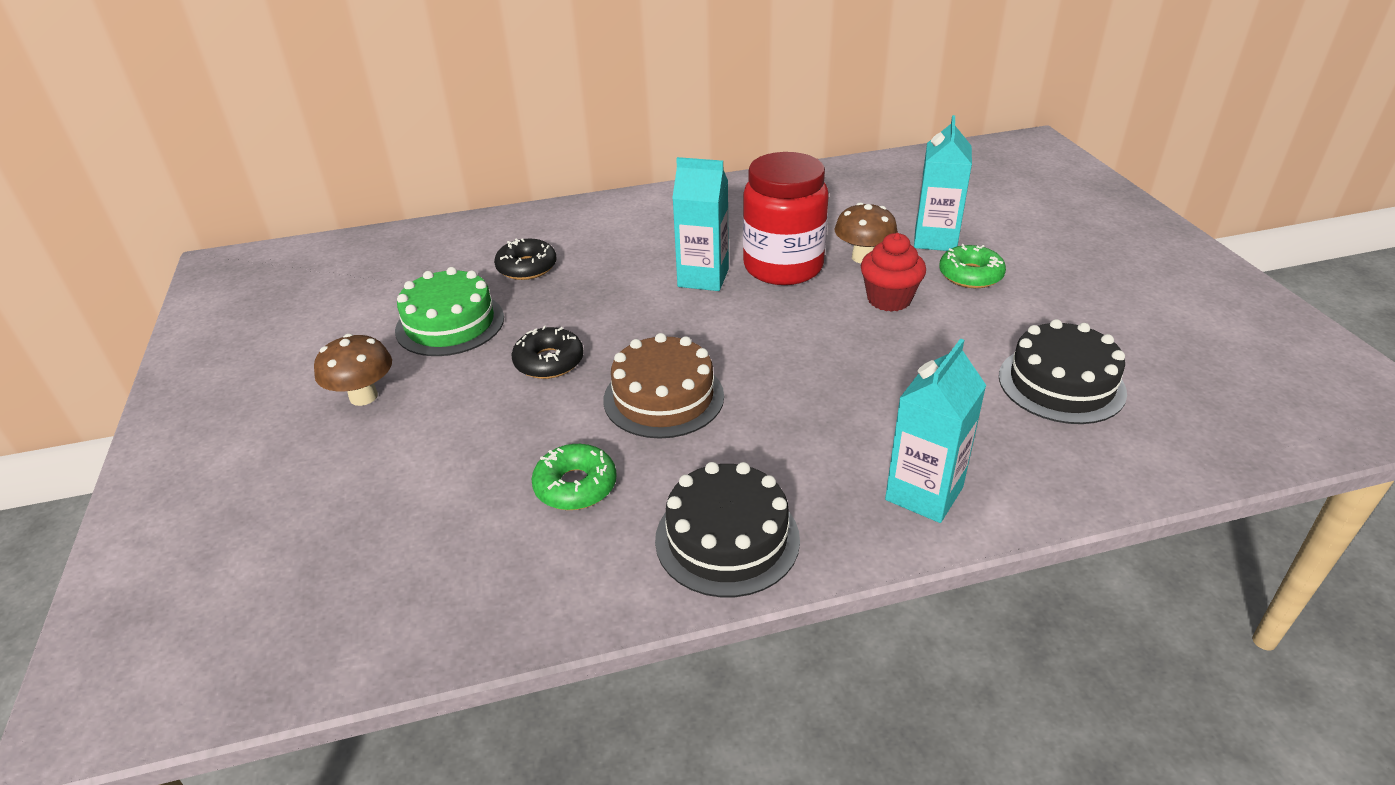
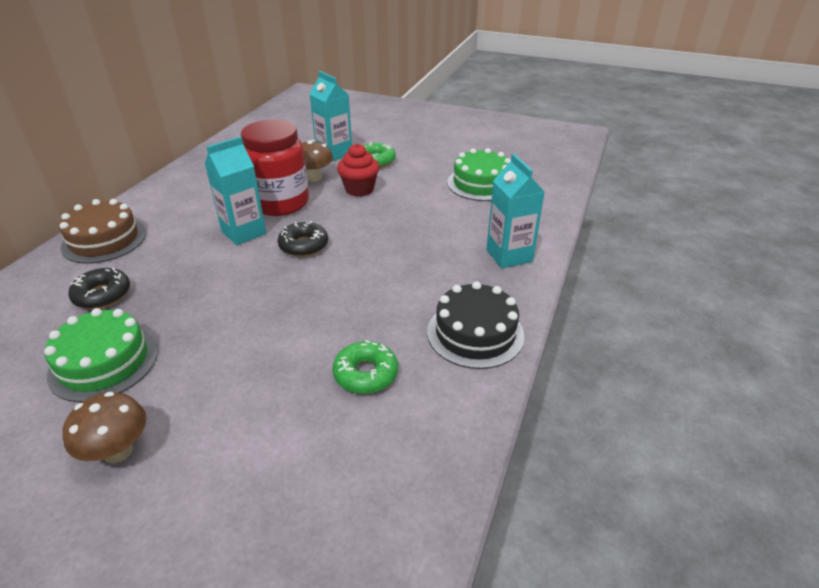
camera: 55 degrees left, 0 degrees up
black donut [511,326,584,379] -> black donut moved to [278,221,328,257]
brown cake [603,333,724,439] -> brown cake moved to [59,199,146,264]
black cake [999,319,1127,424] -> green cake [447,148,511,201]

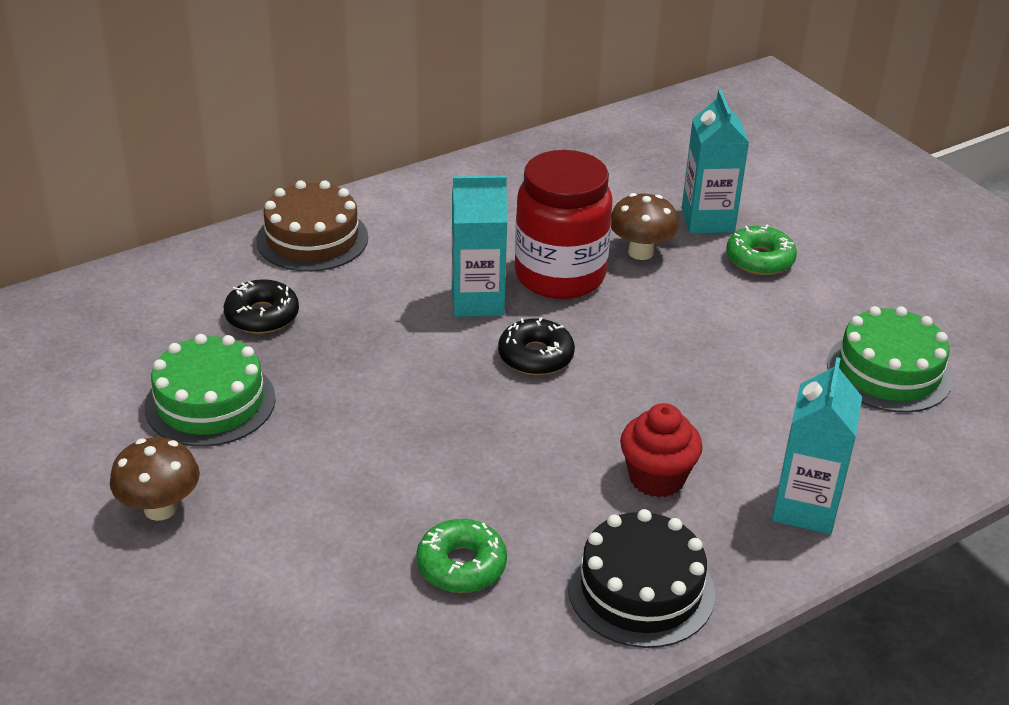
camera: 35 degrees right, 0 degrees up
red cupcake [337,144,379,197] -> red cupcake moved to [620,403,703,498]

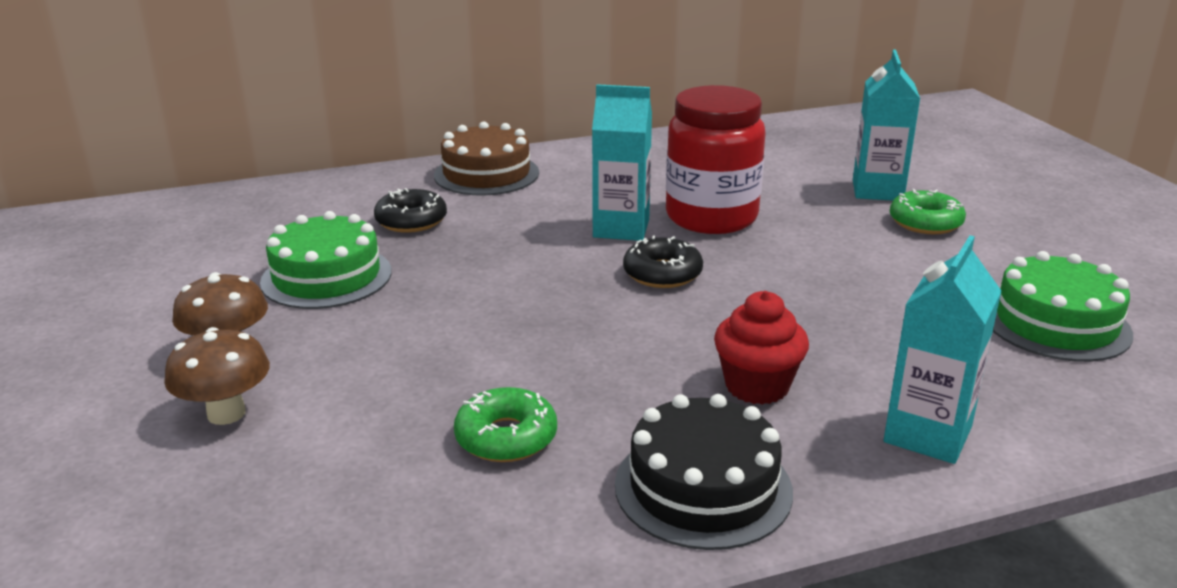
camera: 15 degrees right, 10 degrees down
brown mushroom [611,193,679,260] -> brown mushroom moved to [164,327,270,425]

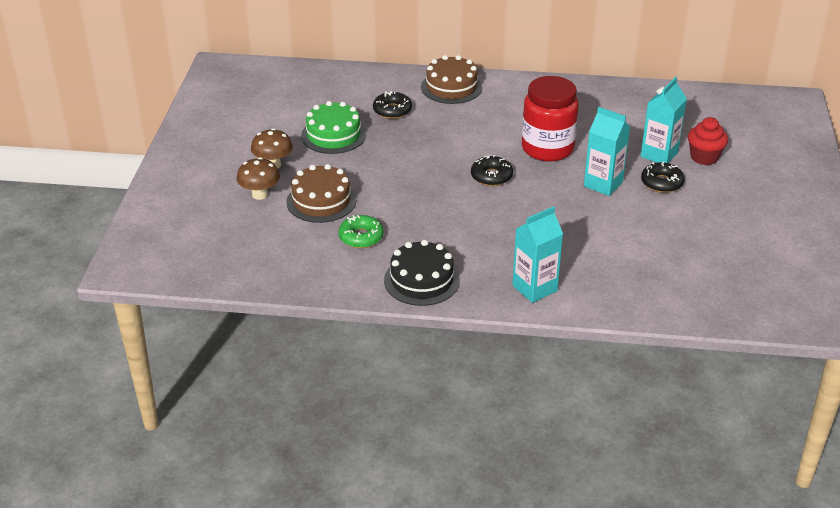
camera: 25 degrees right, 10 degrees up
turquoise carton [592,84,652,241] -> turquoise carton moved to [584,107,630,196]
red cupcake [714,291,809,404] -> red cupcake moved to [688,117,728,165]
green donut [890,189,966,235] -> black donut [641,161,684,193]
green cake [993,251,1133,362] -> none
none -> brown cake [286,164,357,223]

